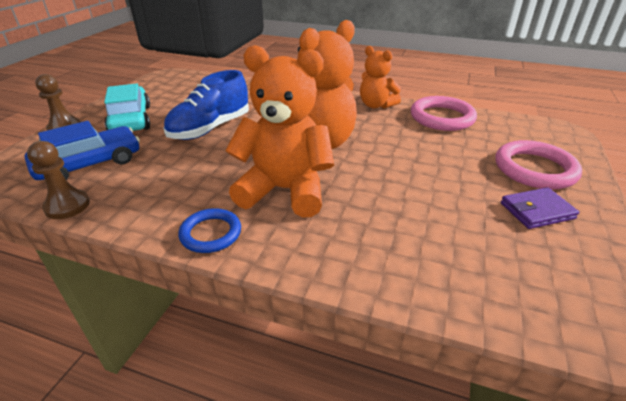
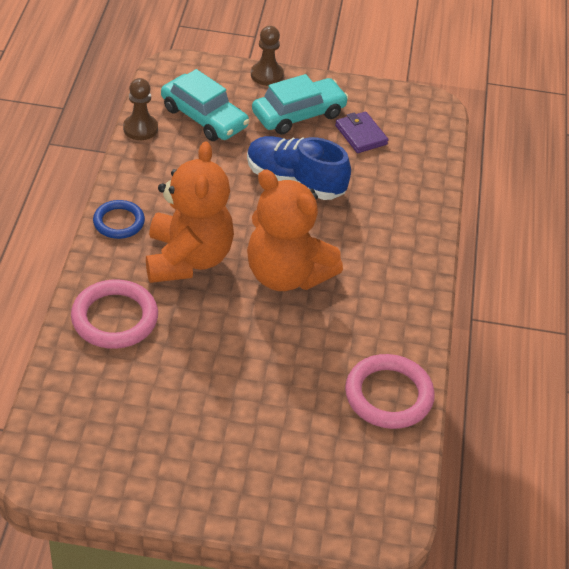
camera: 75 degrees right, 10 degrees up
blue car [25,121,140,180] -> turquoise car [161,69,249,141]
orange teddy bear [360,46,401,109] -> none
pink ring [495,140,582,189] -> pink ring moved to [71,279,158,349]
purple wallet [501,187,579,229] -> purple wallet moved to [335,112,388,153]

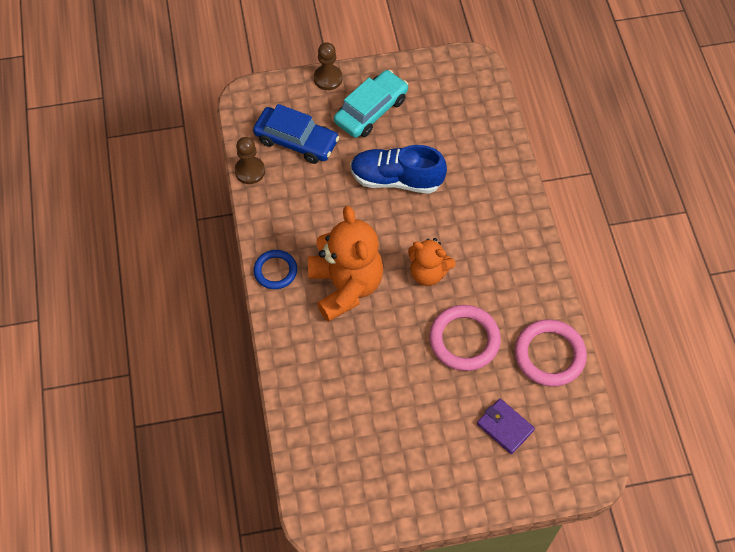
camera: 15 degrees left, 15 degrees up
pink ring [71,279,158,349] -> pink ring moved to [429,305,501,371]
turquoise car [161,69,249,141] -> blue car [253,104,339,164]
orange teddy bear [247,169,343,291] -> orange teddy bear [408,238,456,286], size x0.59
purple wallet [335,112,388,153] -> purple wallet moved to [477,399,535,454]

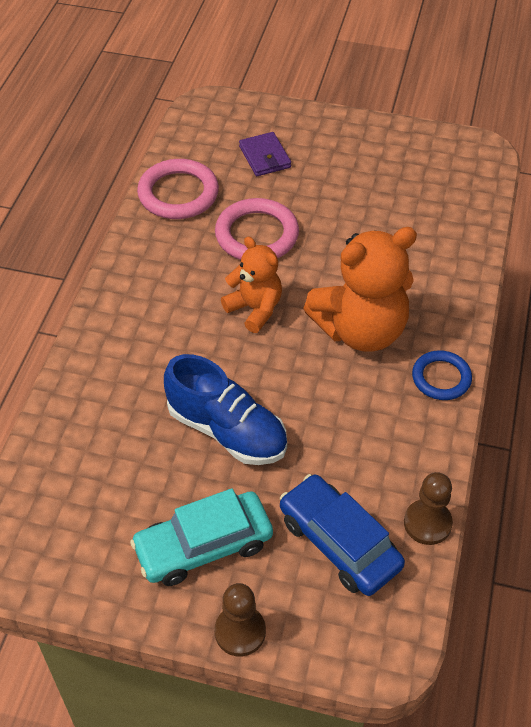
camera: 155 degrees left, 10 degrees down
orange teddy bear [308,206,383,322] -> orange teddy bear turned 120 degrees counterclockwise [303,227,417,352]

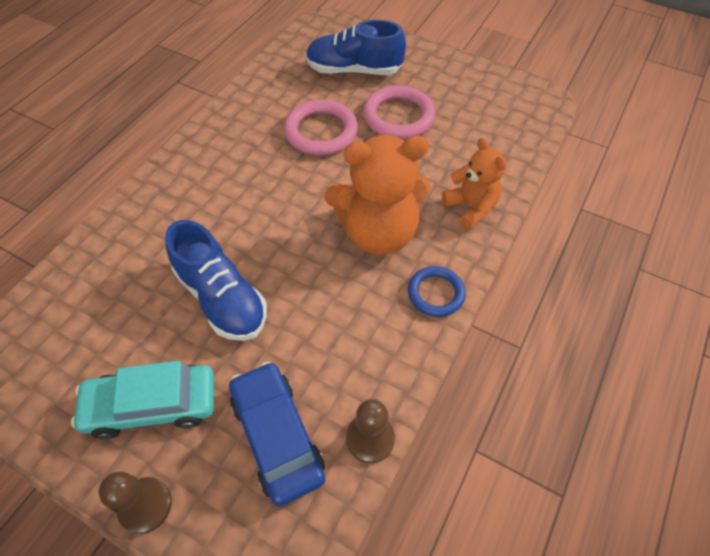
camera: 15 degrees right, 5 degrees up
pink ring [137,159,219,219] -> pink ring moved to [363,85,435,139]
orange teddy bear [221,236,282,333] -> orange teddy bear moved to [442,138,507,230]
purple wallet [239,132,291,176] -> blue shoe [306,20,406,75]

